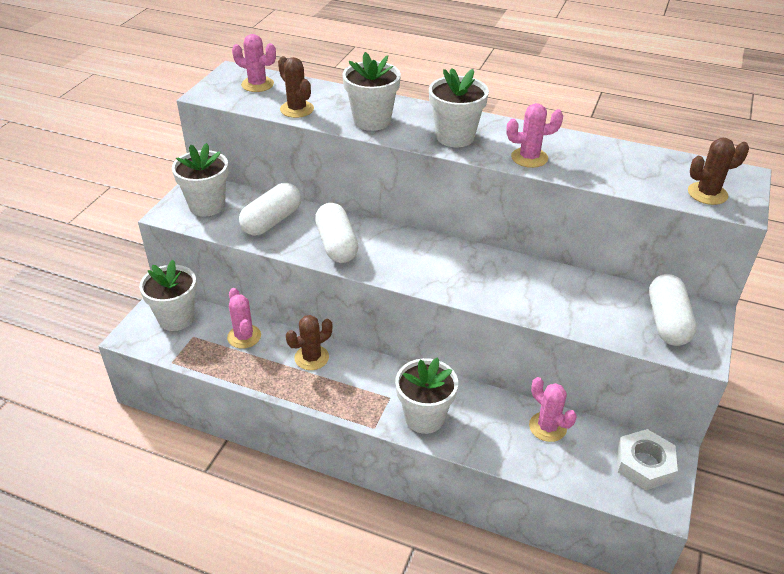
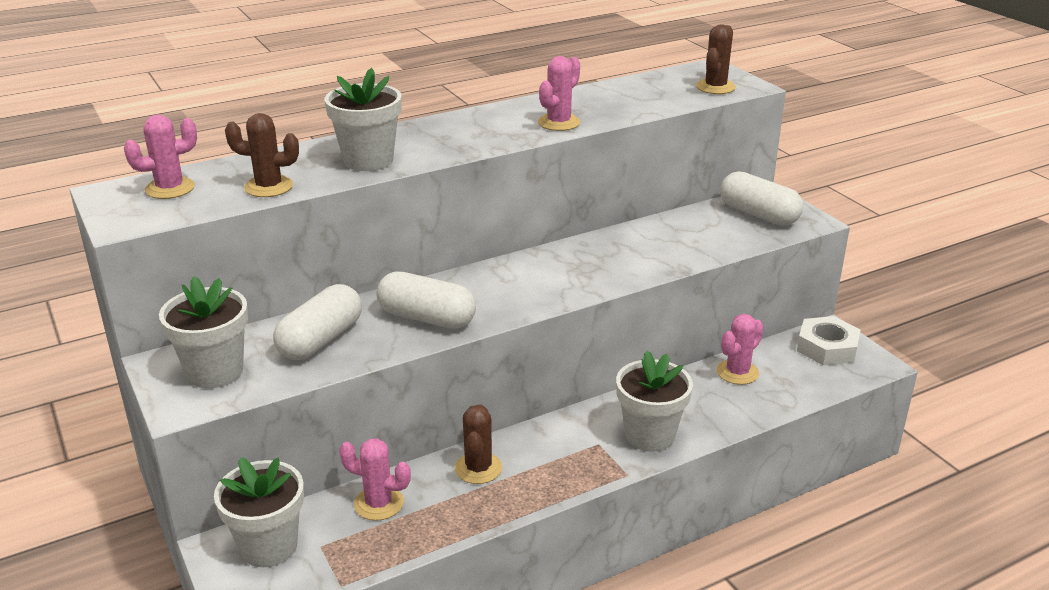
camera: 50 degrees left, 10 degrees down
white capsule [239,183,301,236] -> white capsule turned 45 degrees clockwise [273,284,362,360]
white flower pot [429,68,489,147] -> none
pink cactus [529,377,577,442] -> pink cactus turned 45 degrees counterclockwise [717,314,764,385]

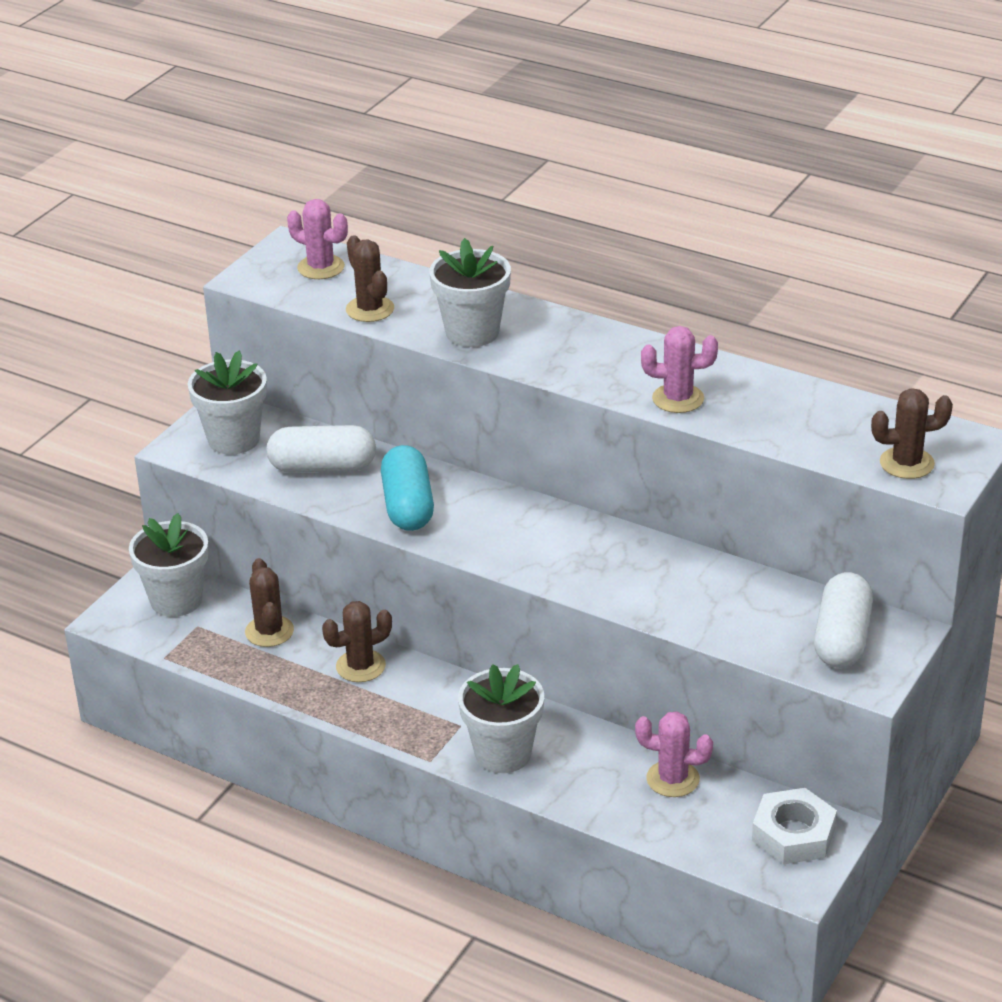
camera: 60 degrees right, 5 degrees up
pink cactus [339,438,411,521] -> brown cactus [245,558,294,647]
white capsule [376,271,476,329] -> turquoise capsule [381,445,434,531]

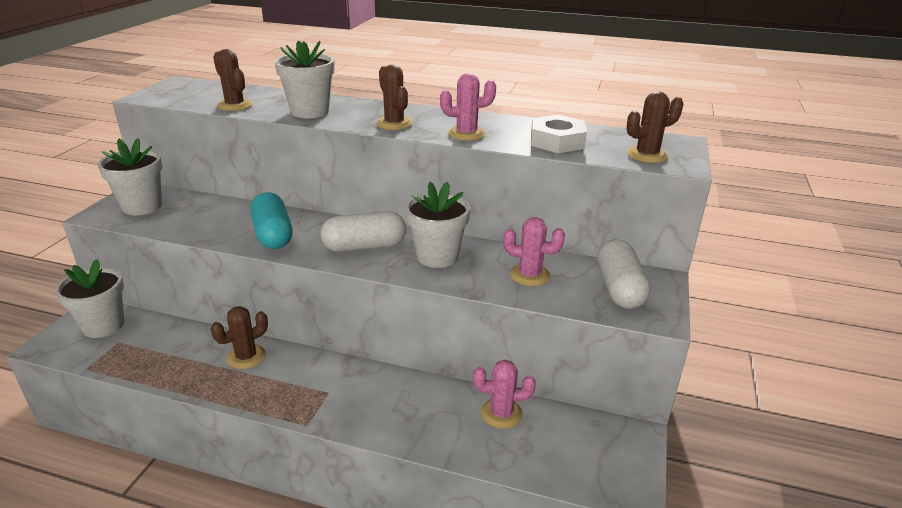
camera: 15 degrees left, 5 degrees down
brown cactus [245,558,294,647] -> brown cactus moved to [376,65,412,130]
white capsule [266,425,376,473] -> white capsule moved to [320,211,406,252]
pink cactus [287,199,348,279] -> pink cactus moved to [503,217,565,286]
white flower pot [458,664,544,773] -> white flower pot moved to [405,182,470,268]
white nut [752,788,837,864] -> white nut moved to [531,115,587,153]

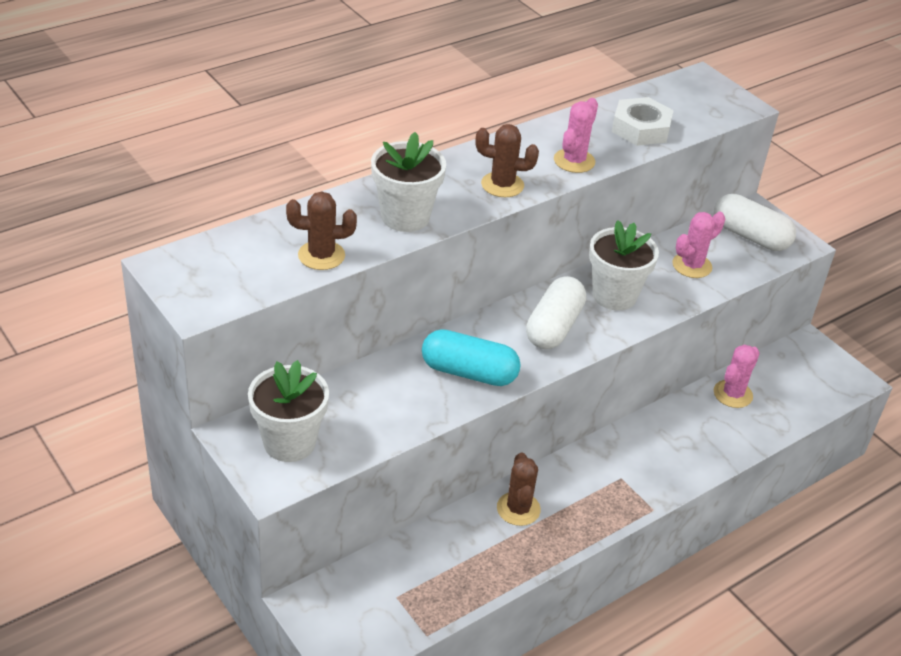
camera: 55 degrees left, 10 degrees up
white flower pot [55,259,125,338] -> none
brown cactus [627,91,683,163] -> none

